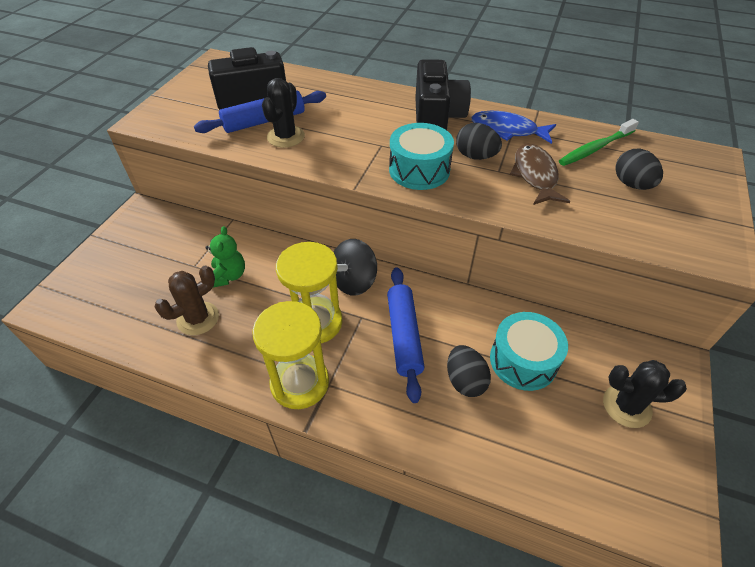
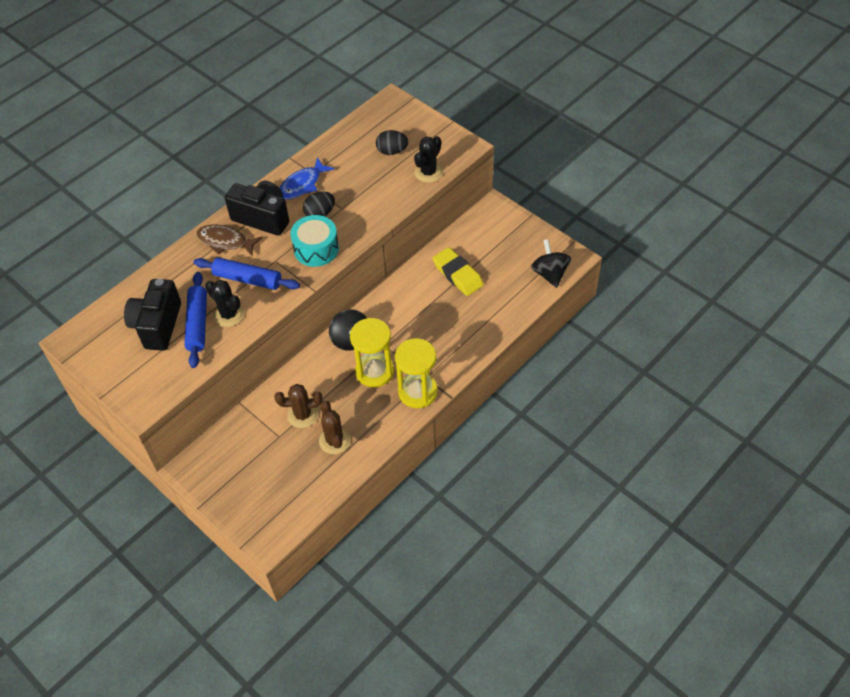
camera: 65 degrees left, 5 degrees up
green teddy bear [205,226,245,287] -> brown cactus [274,384,322,428]
blue rolling pin [387,267,425,403] -> blue rolling pin moved to [194,257,300,290]
black egg [447,345,491,397] -> none
turquoise drum [490,312,568,391] -> yellow eraser [432,247,484,296]
brown fish [510,144,570,205] -> brown fish moved to [196,225,263,256]
green toothbrush [559,119,639,166] -> none
black cactus [603,360,687,428] -> black cactus moved to [414,136,443,183]
none -> black spinning top [531,239,571,288]

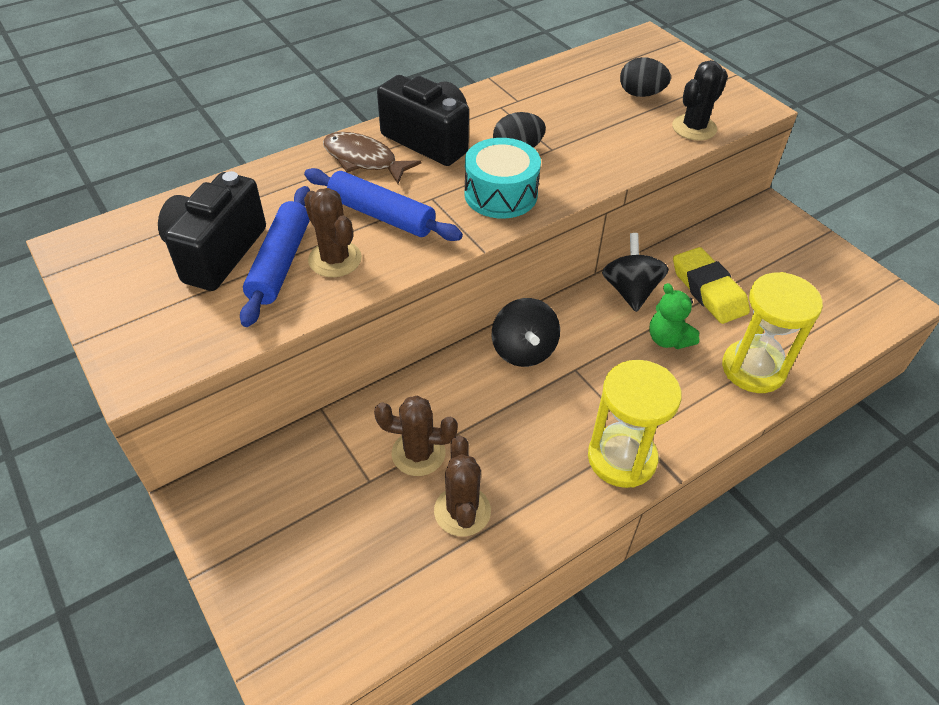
camera: 10 degrees right, 5 degrees down
black cactus [205,280,245,327] -> brown cactus [304,188,362,277]
blue fish [280,157,334,199] -> none
yellow hourglass [350,318,394,387] -> yellow hourglass moved to [722,272,823,393]
black spinning top [531,239,571,288] -> black spinning top moved to [602,233,669,312]
none -> green teddy bear [649,283,699,349]

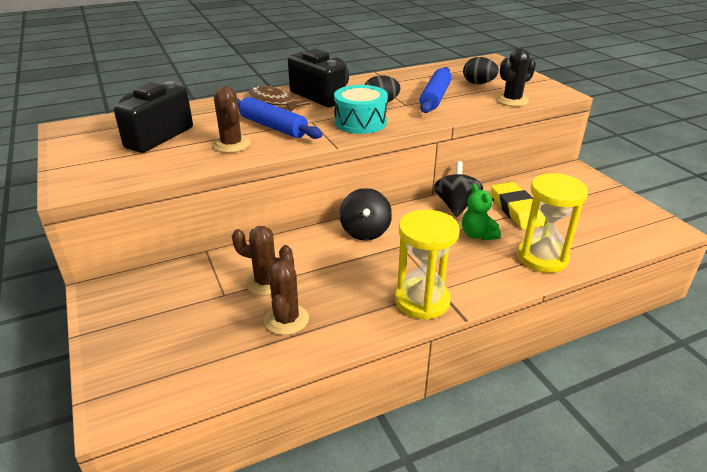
camera: 10 degrees right, 15 degrees down
blue rolling pin [240,186,310,327] -> blue rolling pin moved to [420,67,452,113]

